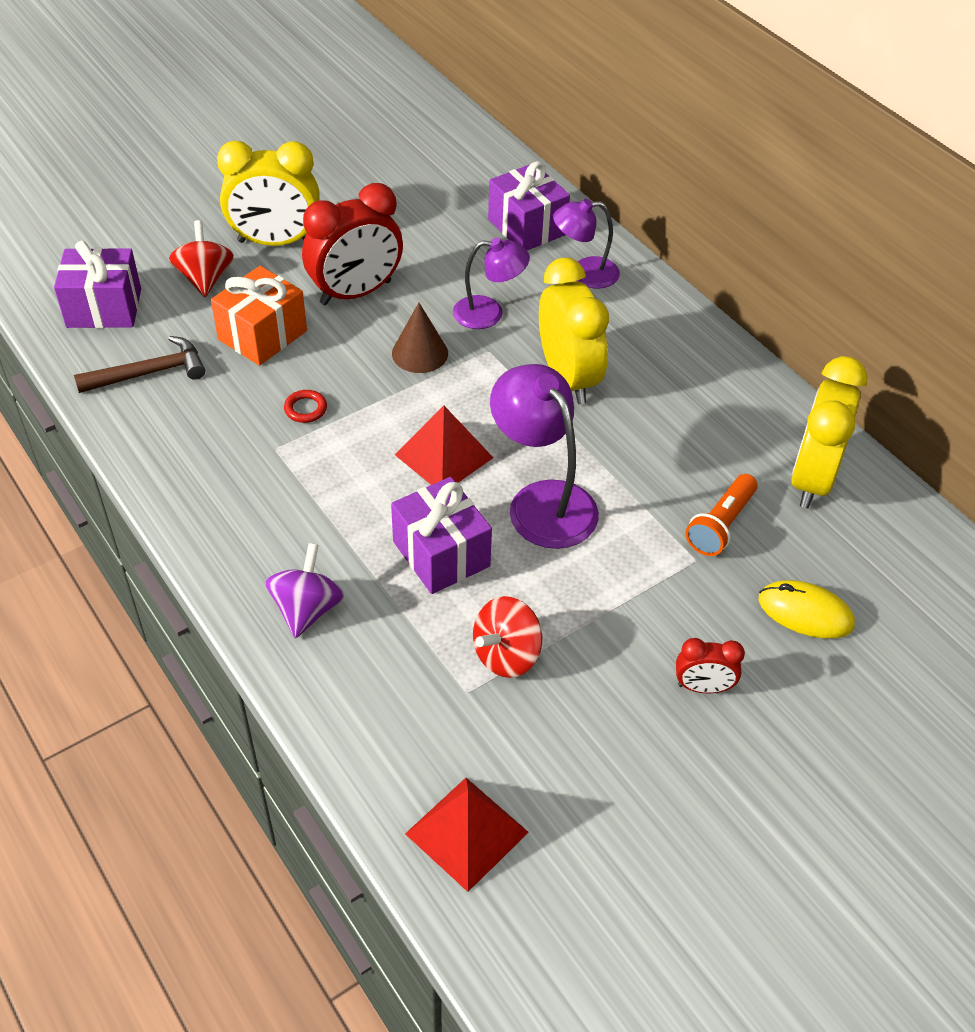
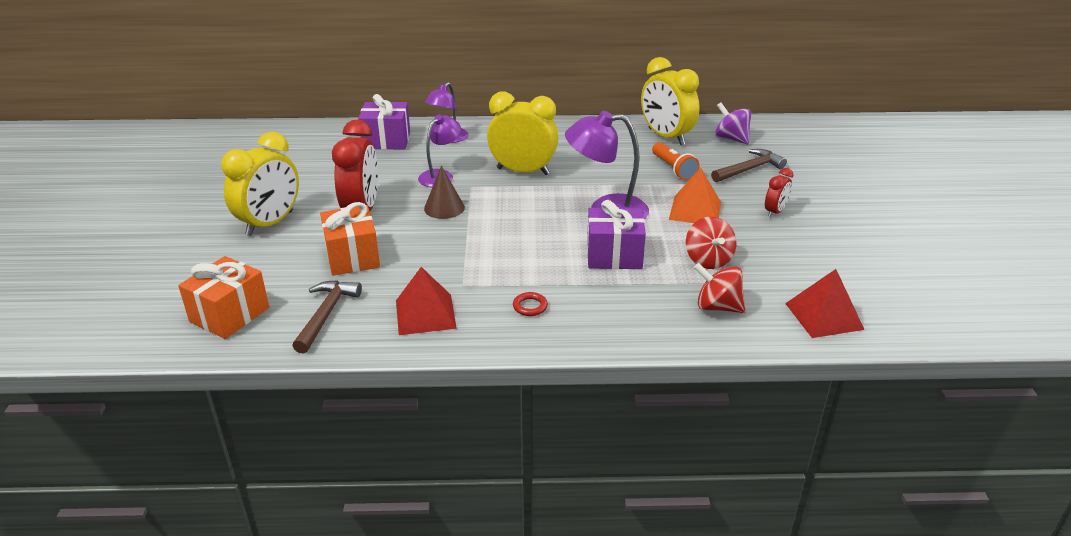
camera: 55 degrees left, 15 degrees down
purple gift [54,241,141,328] -> orange gift [178,256,269,339]
red spinning top [169,220,234,297] -> red spinning top moved to [694,263,745,313]
purple spinning top [265,543,344,638] -> purple spinning top moved to [715,102,751,144]
red ring [284,390,327,423] -> red ring moved to [513,292,548,316]
red pyramid [395,406,493,485] -> red pyramid moved to [396,267,457,335]
yellow mouse [758,580,855,638] -> brown hammer [711,149,787,182]
none -> orange pyramid [669,168,721,223]

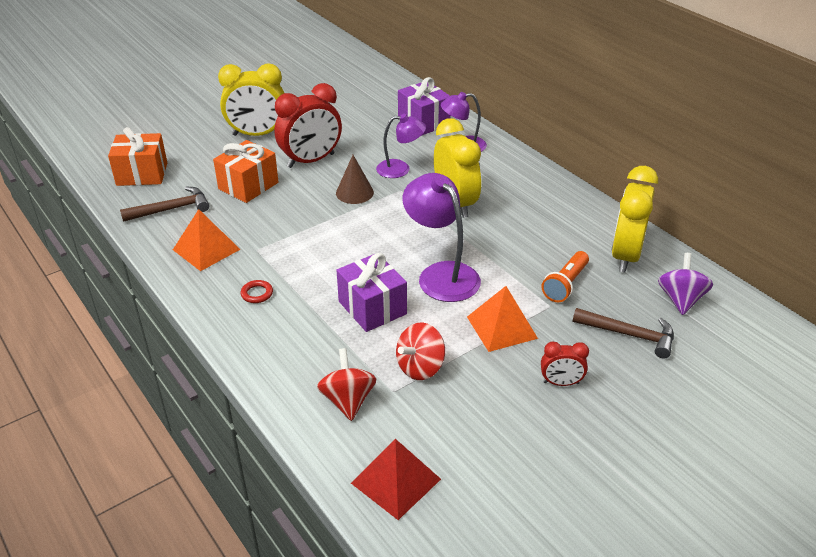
camera: 55 degrees right, 5 degrees up
red pyramid [396,267,457,335] -> orange pyramid [173,209,241,271]

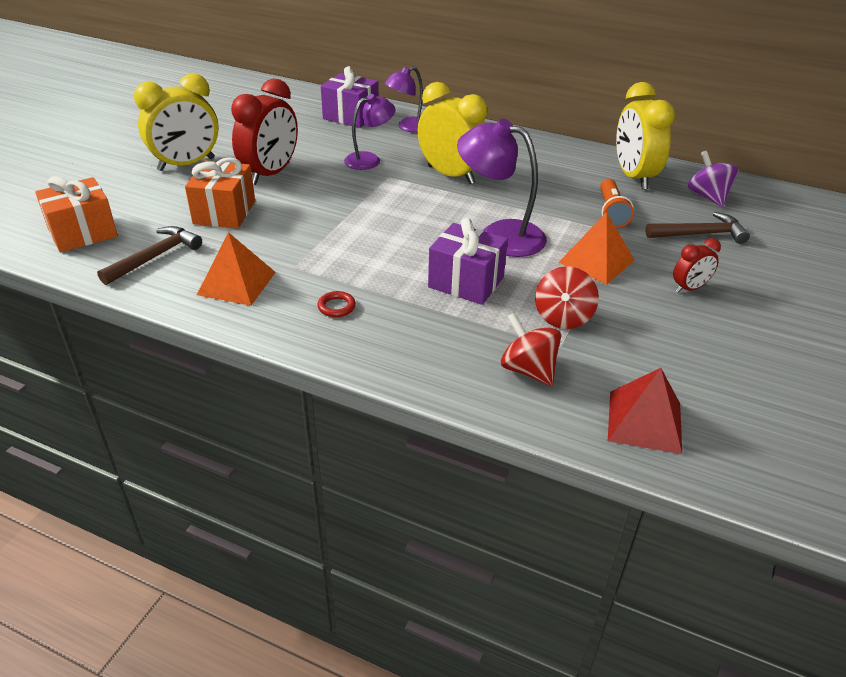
camera: 30 degrees left, 0 degrees up
brown cone [336,155,374,204] -> none

